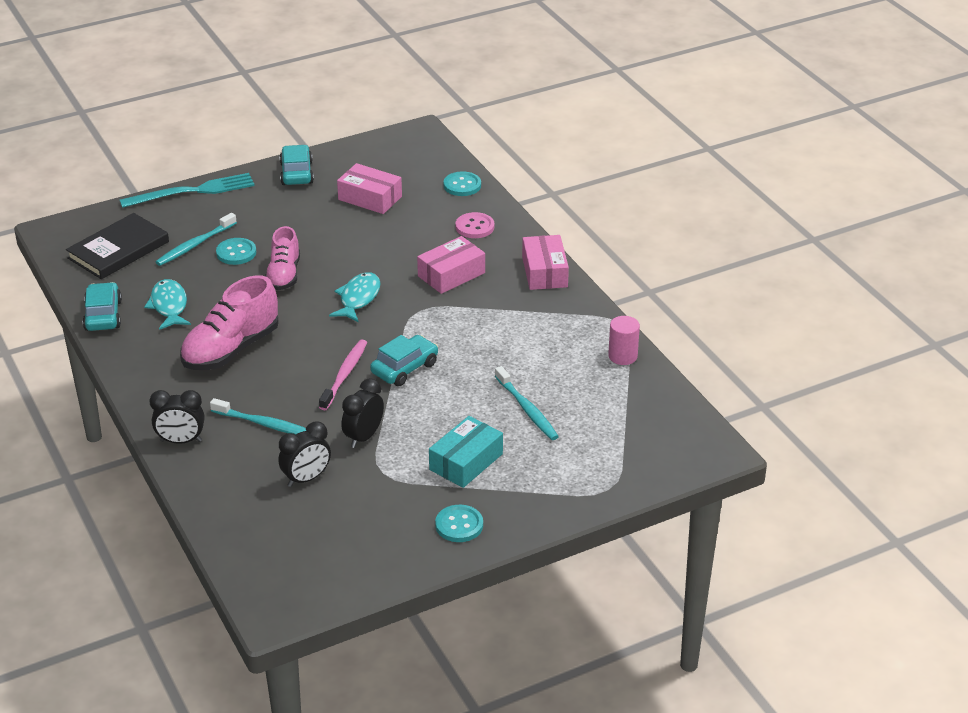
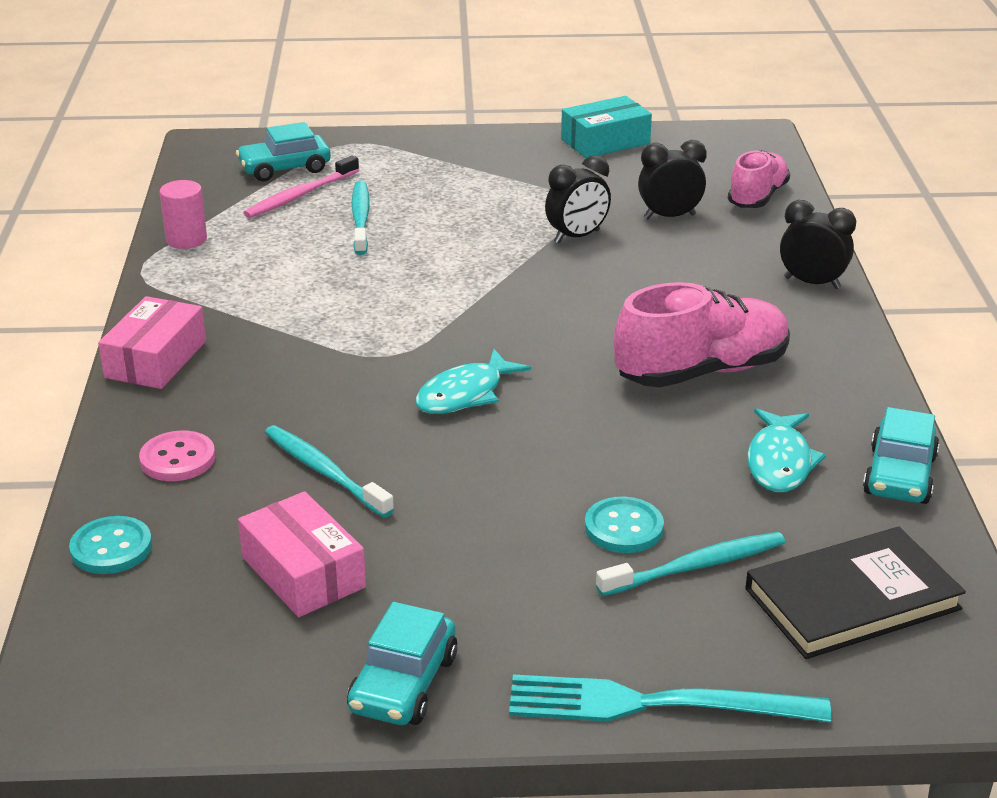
camera: 155 degrees left, 5 degrees down
turquoise toothbrush [210,398,306,435] -> turquoise toothbrush moved to [265,425,394,517]
pink shoe [265,226,300,290] -> pink shoe moved to [728,150,790,208]
pink toothbrush [319,340,367,410] -> pink toothbrush moved to [243,155,359,218]
turquoise car [370,335,438,386] -> turquoise car moved to [236,122,331,181]
pink box [417,236,485,294] -> none
turquoise box [429,416,503,488] -> turquoise box moved to [561,96,652,158]
turquoise button [435,505,483,542] -> none

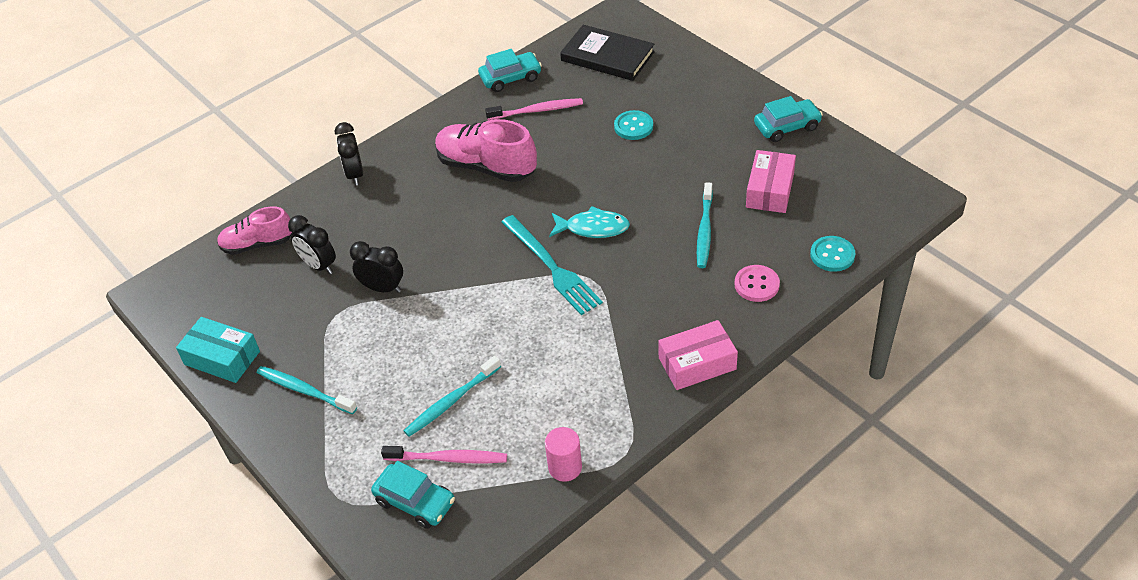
camera: 125 degrees left, 15 degrees up
turquoise fork [509,675,832,722] -> turquoise fork moved to [501,215,603,315]
turquoise toothbrush [596,532,785,596] -> turquoise toothbrush moved to [257,366,357,414]
turquoise fish [747,408,826,492] -> pink toothbrush [485,98,583,120]

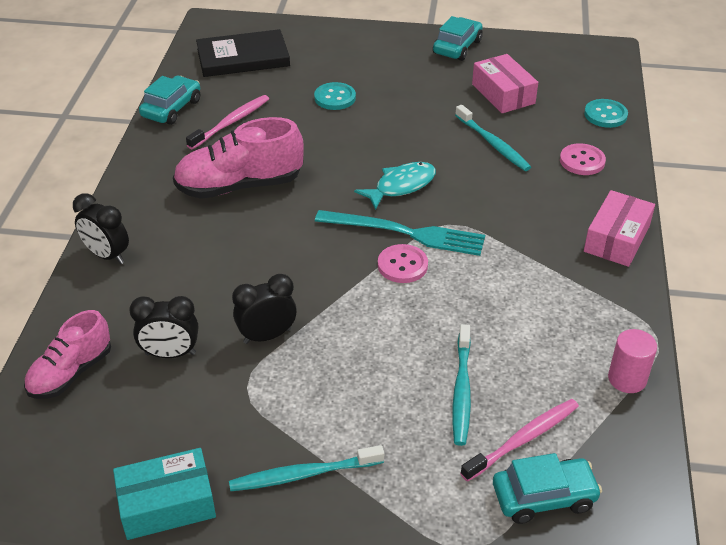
camera: 45 degrees left, 5 degrees down
none -> pink button [378,244,428,283]

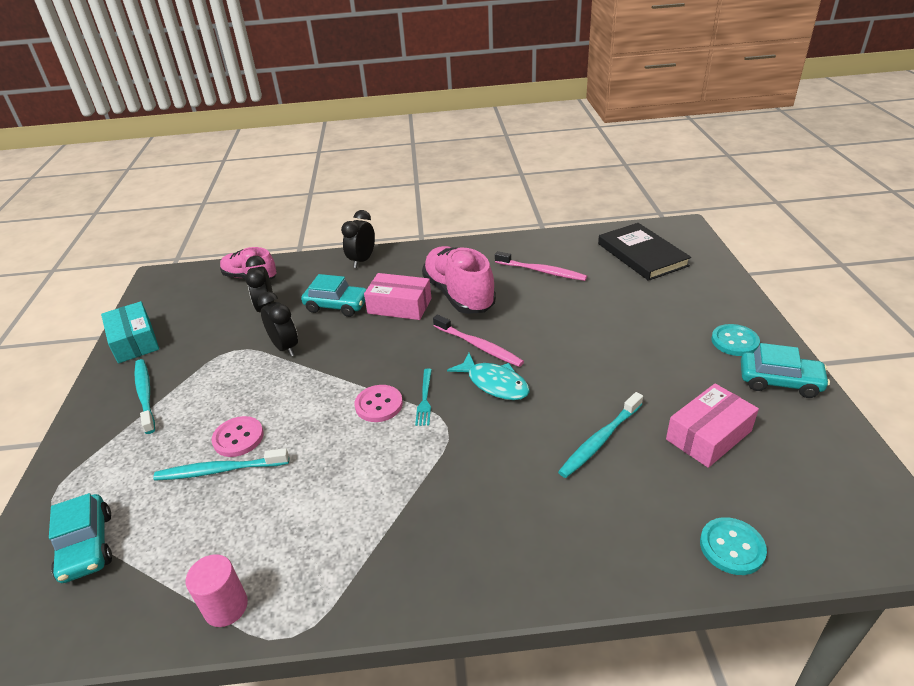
camera: 80 degrees right, 5 degrees down
turquoise car [139,76,200,125] -> turquoise car moved to [301,274,367,317]
turquoise button [314,82,356,110] -> turquoise button moved to [711,324,760,356]
turquoise fork [315,210,485,256] -> turquoise fork [415,369,432,426], size x0.48
pink toothbrush [460,399,579,482] -> pink toothbrush moved to [433,314,524,367]
pink button [560,143,606,175] -> pink button moved to [212,416,264,457]
pink box [584,190,655,267] -> pink box moved to [364,273,431,320]

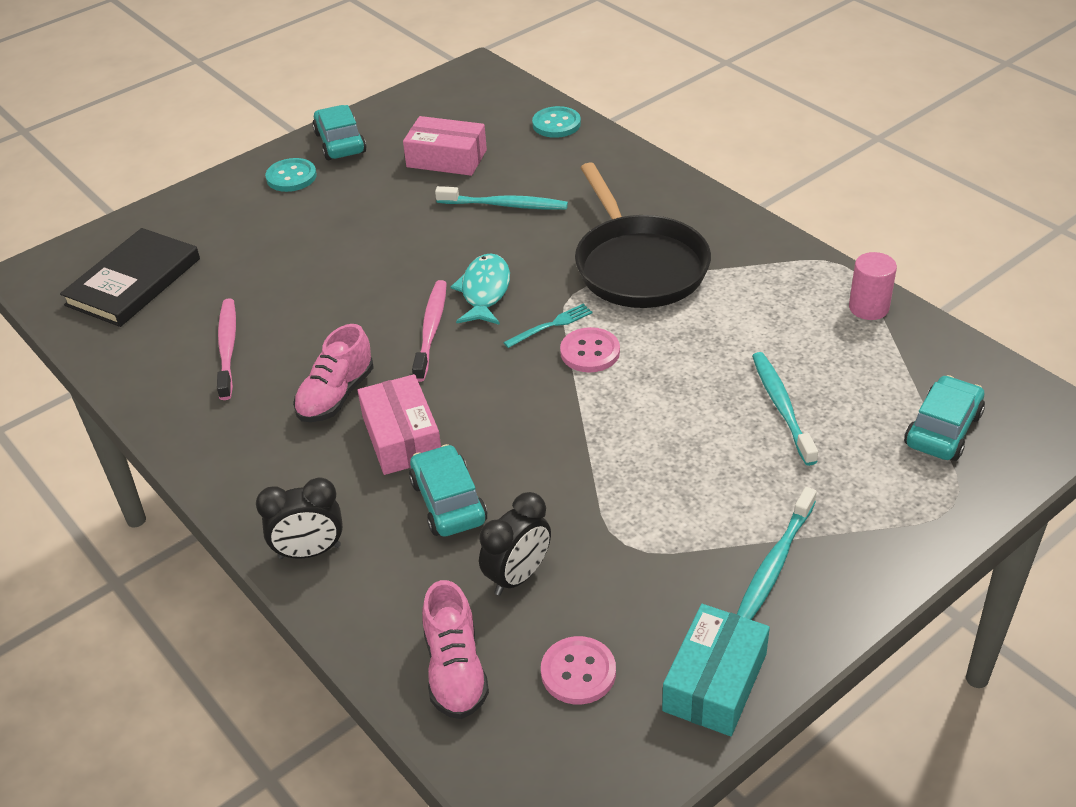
camera: 125 degrees left, 5 degrees up
turquoise toothbrush [153,448,289,481] -> turquoise toothbrush turned 150 degrees counterclockwise [752,352,818,466]
pink button [212,416,264,457] -> pink button moved to [541,636,616,704]
black clock [258,292,298,356] -> none
pink shoe [422,246,496,314] -> pink shoe [293,324,374,422], size x0.64
none -> black pan [575,162,711,308]

